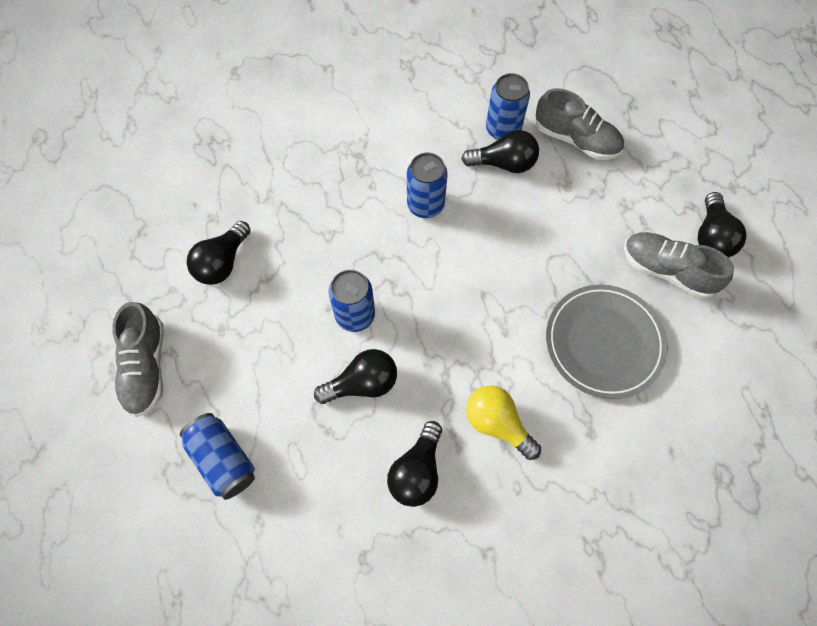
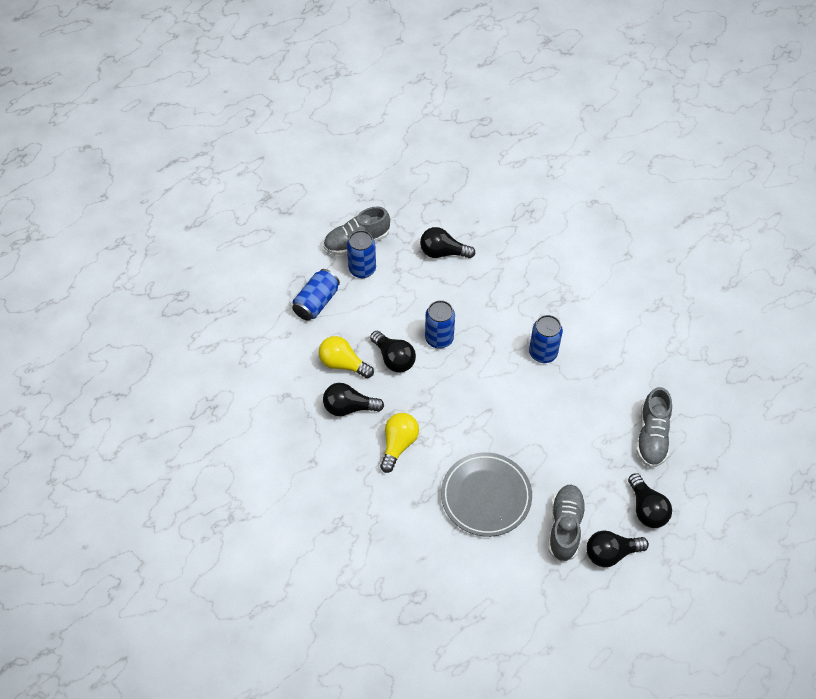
camera: 70 degrees right, 10 degrees down
black light bulb [461,130,539,173] -> black light bulb moved to [628,473,672,528]
blue can [486,73,530,140] -> blue can moved to [347,230,376,278]
none -> yellow light bulb [319,336,374,378]

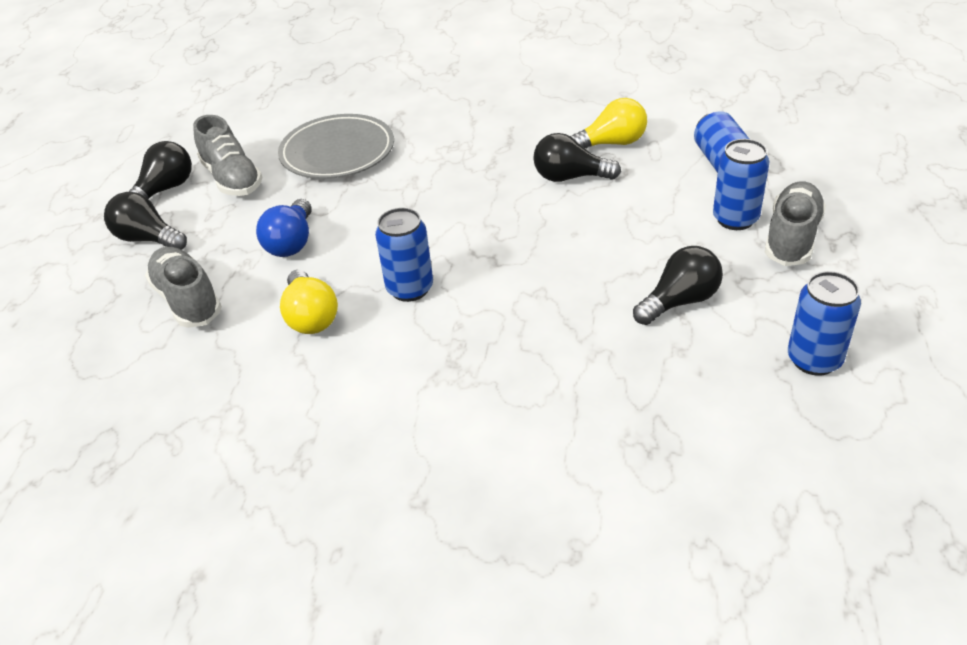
camera: 140 degrees right, 15 degrees down
black light bulb [323,383,384,416] -> none
yellow light bulb [380,413,419,473] -> yellow light bulb moved to [280,270,338,334]
blue can [425,300,455,349] -> blue can moved to [788,271,861,376]
none -> blue light bulb [256,199,312,257]

